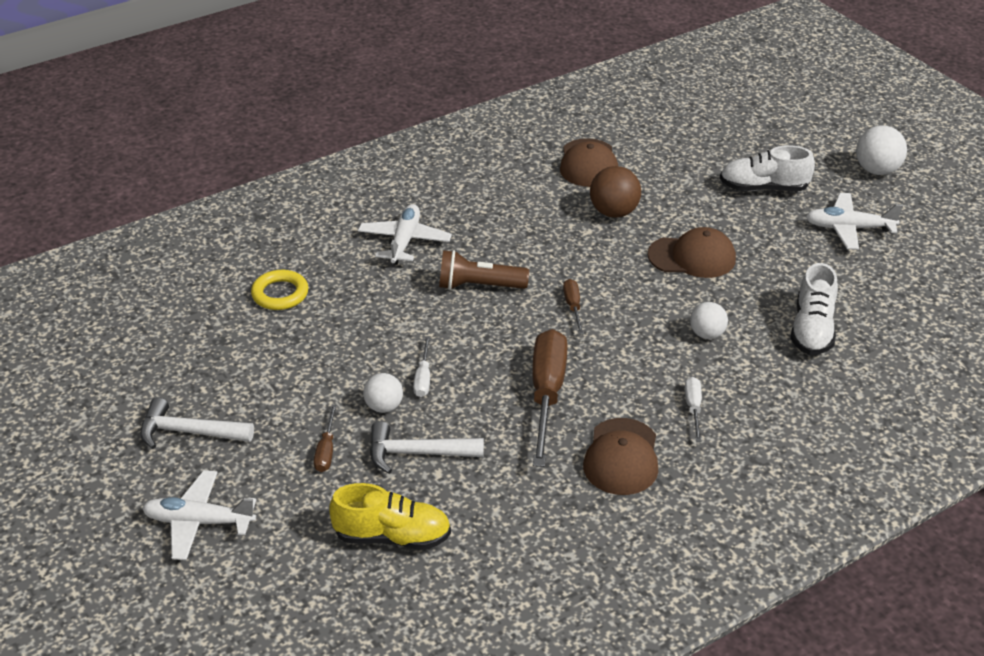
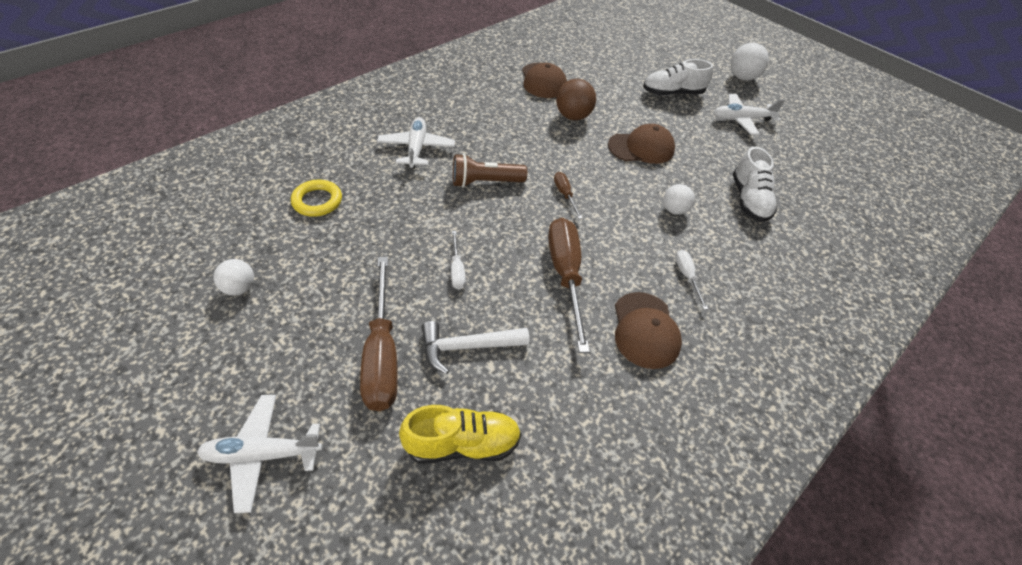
camera: 15 degrees left, 10 degrees up
white hammer [140,397,254,449] -> none
brown screwdriver [314,405,337,472] -> brown screwdriver [360,257,398,411], size x2.13
white ball [363,373,403,413] -> white ball moved to [213,259,254,296]

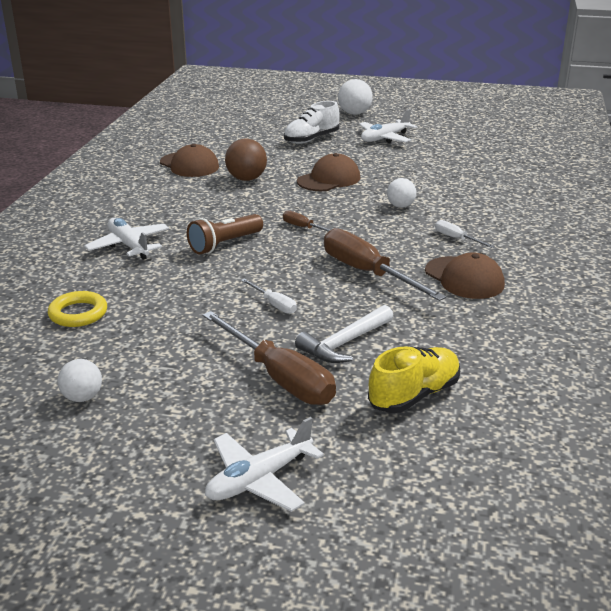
camera: 30 degrees left, 20 degrees down
white shoe [733,147,777,222] -> none

